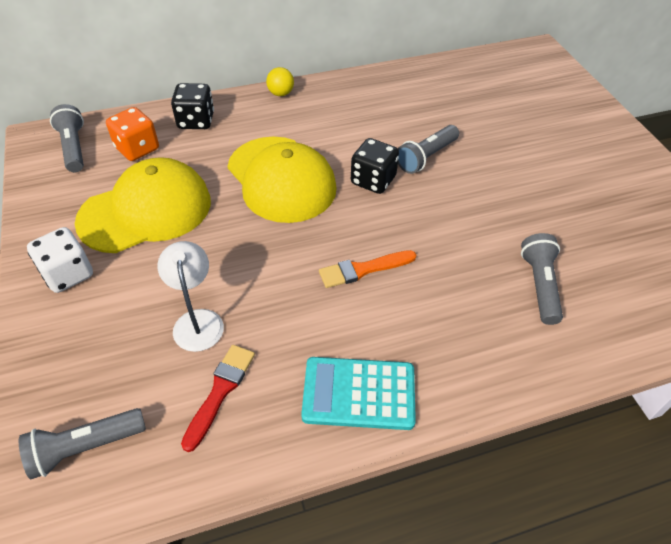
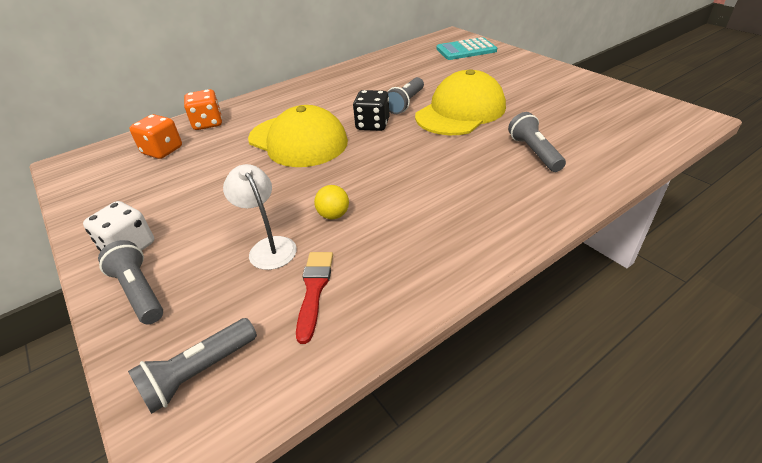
camera: 15 degrees left, 10 degrees down
grey flashlight [50,104,84,172] -> grey flashlight moved to [98,240,163,324]
yellow cap [75,157,211,253] -> yellow cap moved to [415,69,506,135]
black dice [171,83,214,129] -> orange dice [184,89,222,130]
yellow ball [266,67,294,96] -> yellow ball moved to [314,185,349,219]
turquoise calculator [301,357,416,430] -> turquoise calculator moved to [436,37,497,60]
orange brush [319,250,416,288] -> none

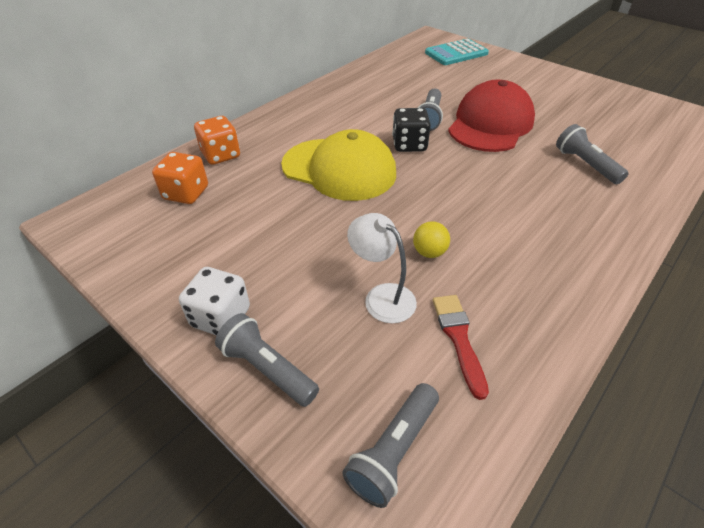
camera: 15 degrees left, 5 degrees up
yellow cap [415,69,506,135] -> red cap [448,80,535,152]

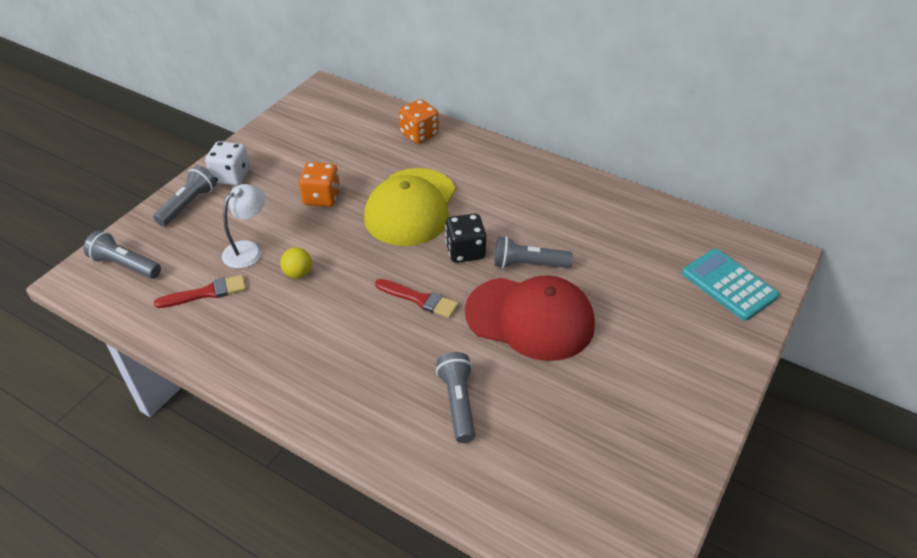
camera: 80 degrees right, 0 degrees up
orange dice [152,152,208,204] -> orange dice moved to [299,162,340,207]
grey flashlight [556,124,629,184] -> grey flashlight turned 60 degrees counterclockwise [436,352,475,443]
none -> red brush [375,279,459,318]

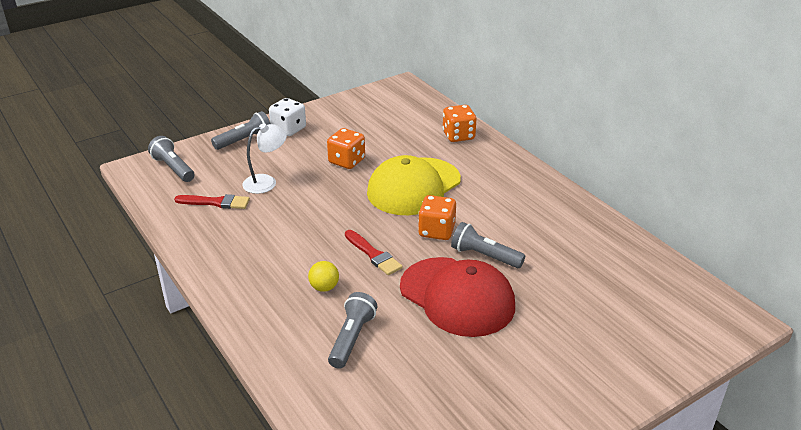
camera: 25 degrees right, 10 degrees down
yellow ball [280,247,312,279] -> yellow ball moved to [308,261,339,292]
black dice [445,213,486,263] -> orange dice [418,195,456,240]
turquoise calculator [682,249,779,321] -> none

